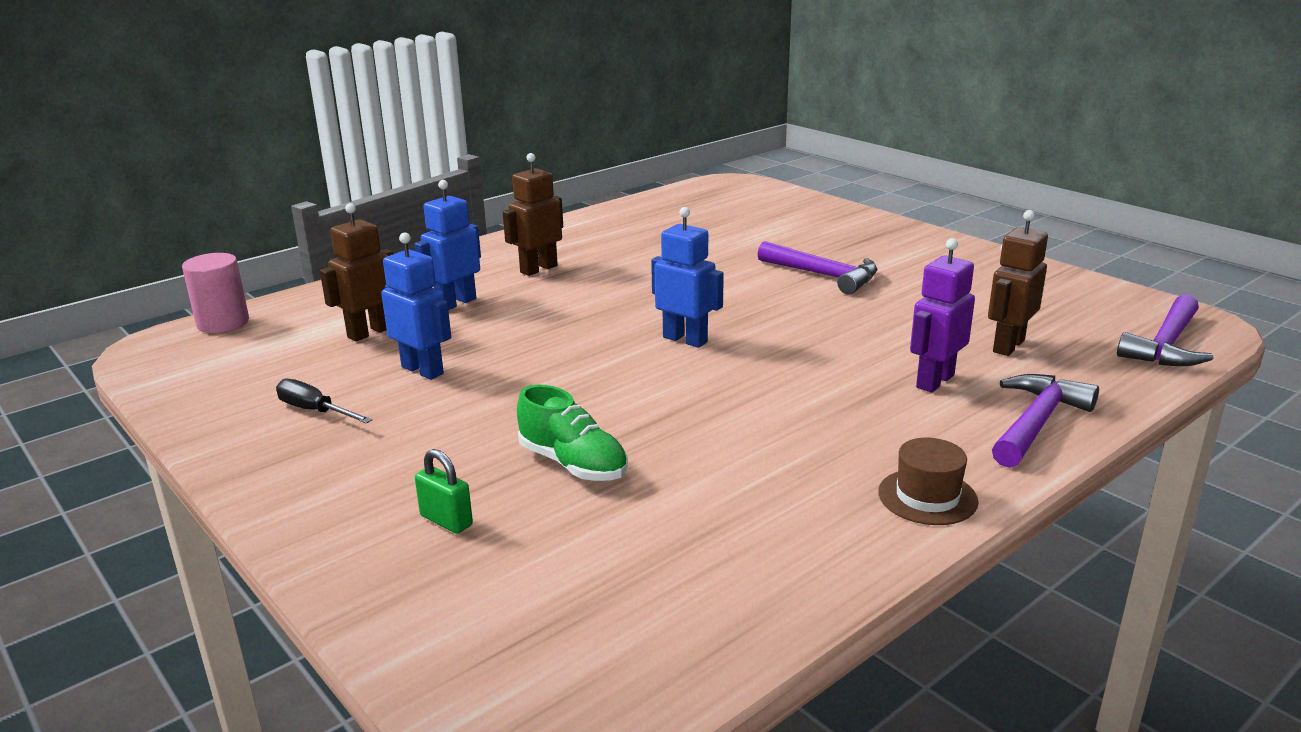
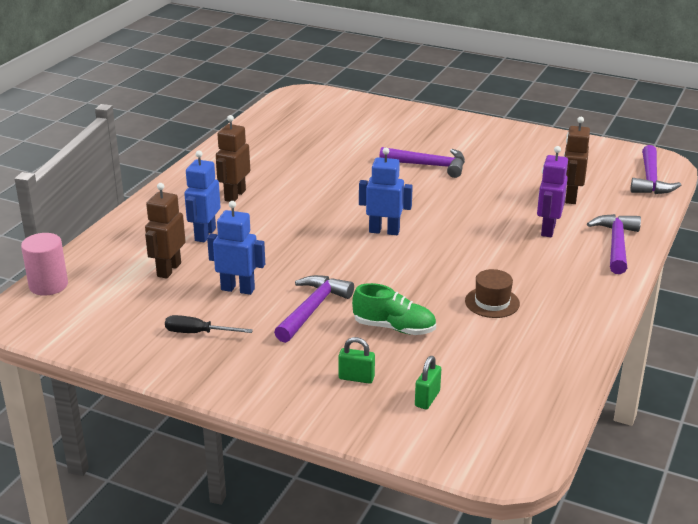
camera: 25 degrees left, 5 degrees up
brown hat [878,438,978,525] -> brown hat moved to [465,269,520,318]
none -> purple hammer [274,275,354,343]
none -> green padlock [415,356,441,410]

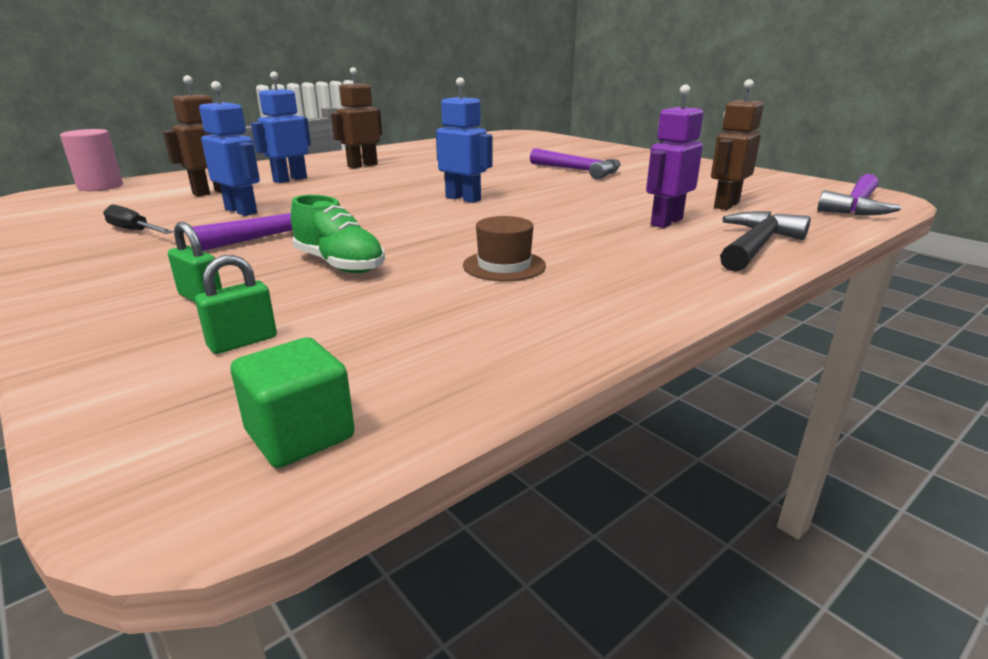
camera: 25 degrees right, 5 degrees down
purple hammer [587,214,641,274] -> black hammer [720,211,811,272]
none -> green cube [231,337,355,468]

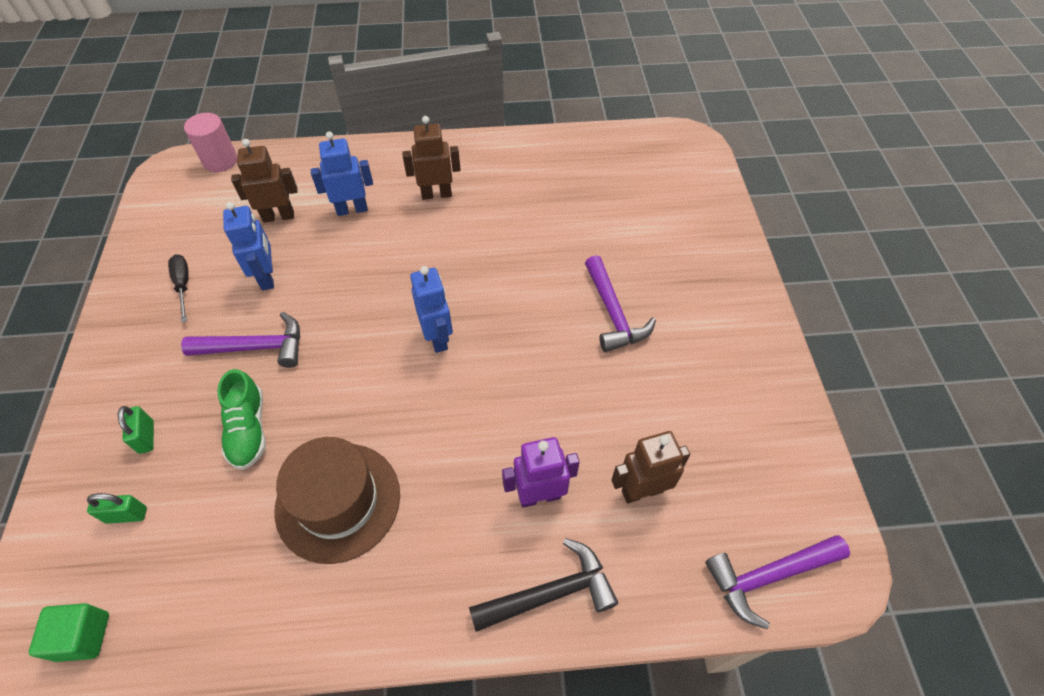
camera: 35 degrees right, 30 degrees up
brown hat [463,216,546,281] -> brown hat [274,437,400,564], size x1.85

